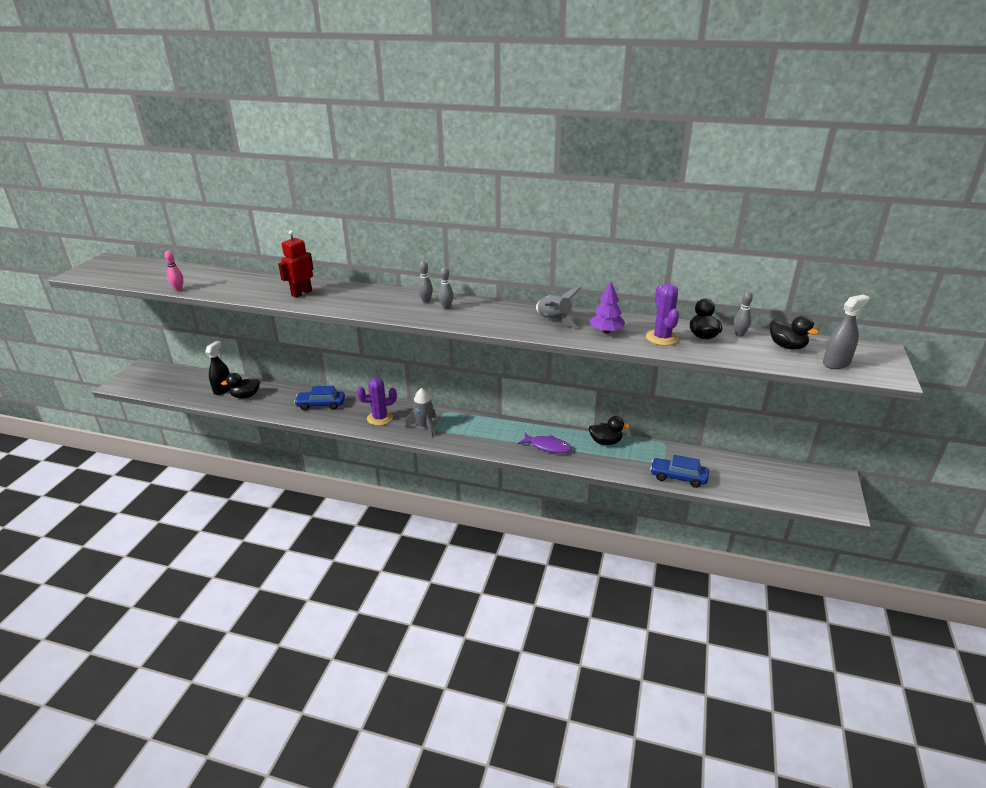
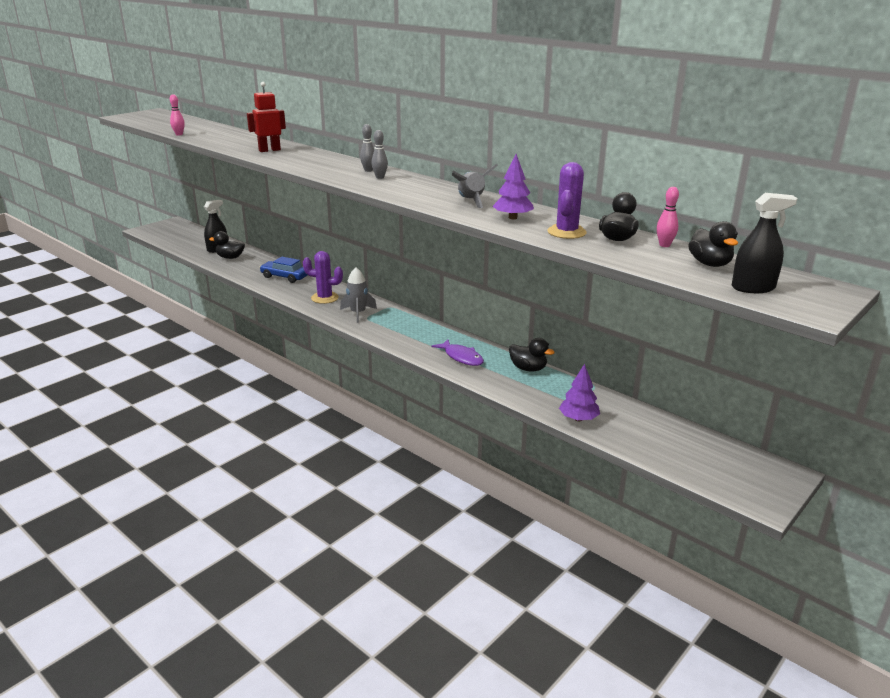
camera: 25 degrees right, 5 degrees down
blue car [650,455,709,488] -> purple tree [559,364,600,421]
grey bowling pin [734,291,753,337] -> pink bowling pin [657,187,679,247]
grey spray bottle [823,295,870,369] -> black spray bottle [732,193,797,293]

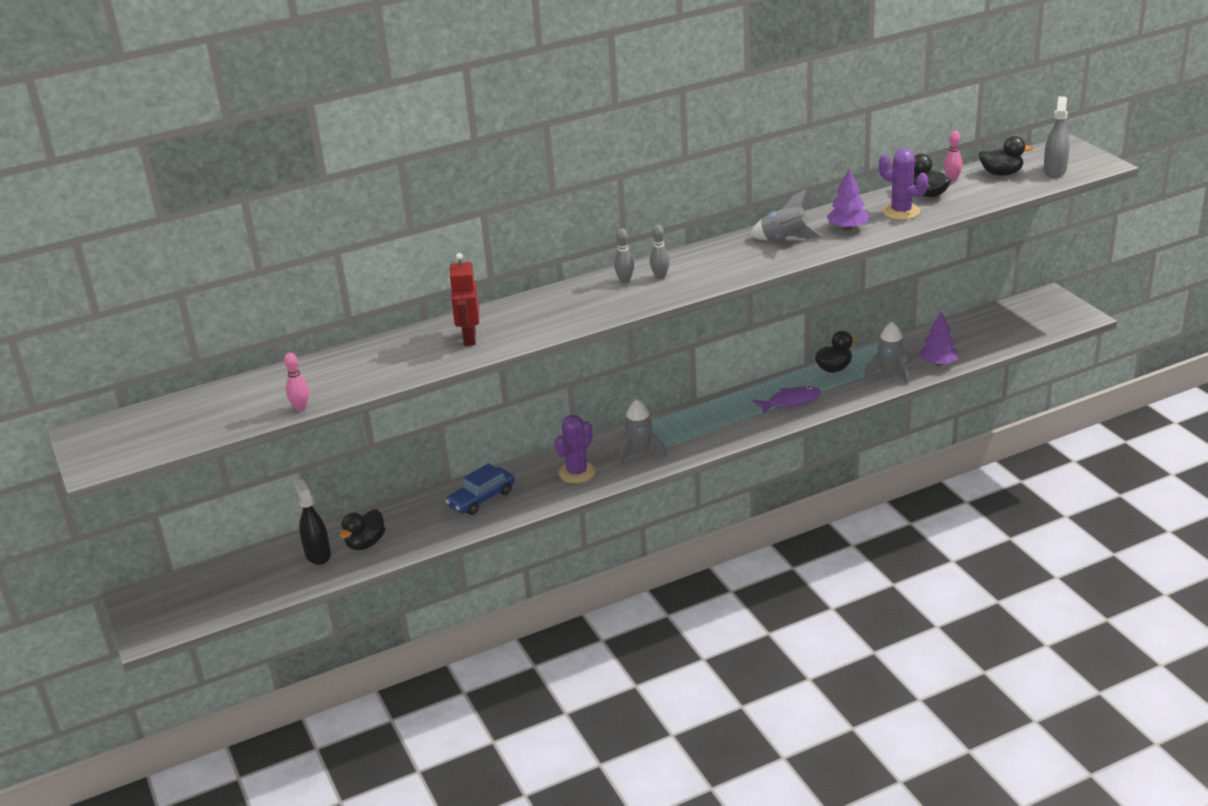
camera: 65 degrees left, 5 degrees up
black spray bottle [732,193,797,293] -> grey spray bottle [1043,96,1070,178]
none -> grey rocket [864,322,909,385]

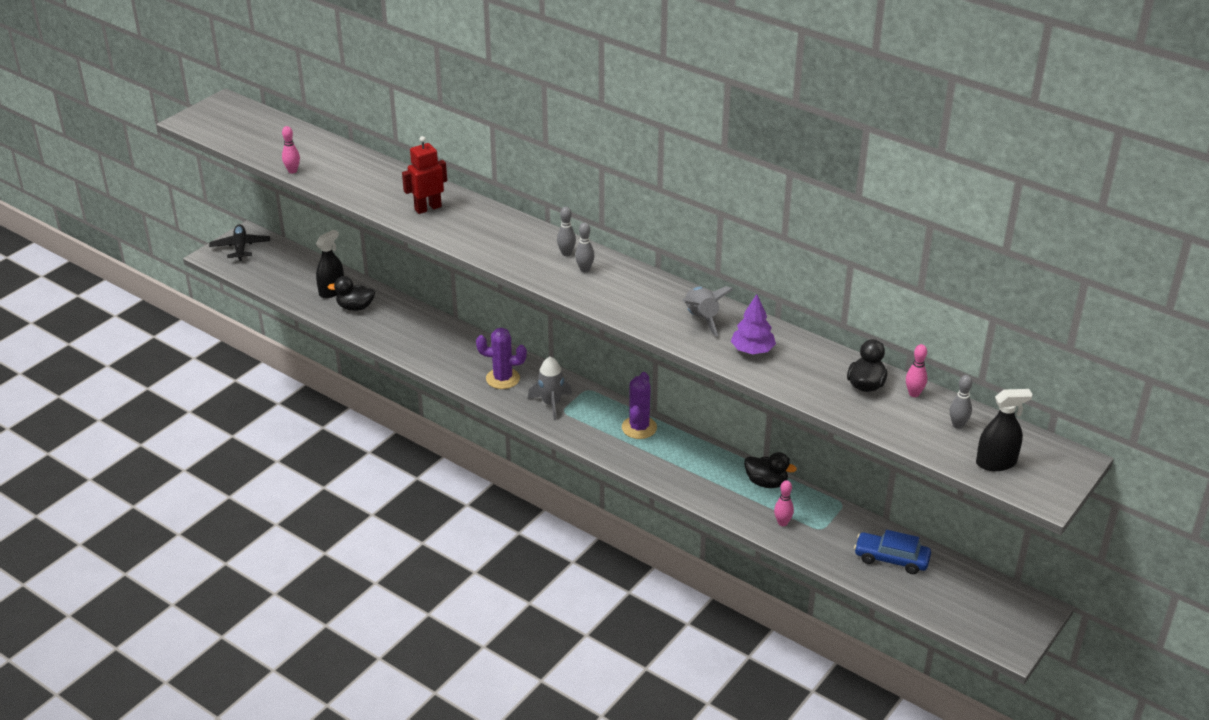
camera: 60 degrees right, 5 degrees up
blue car [445,463,515,515] -> blue car moved to [854,530,931,574]
purple fish [752,386,821,414] -> none
grey rocket [864,322,909,385] -> pink bowling pin [774,480,794,526]
purple cactus [879,149,928,220] -> purple cactus moved to [622,372,657,439]
purple tree [919,311,958,366] -> none
black duck [979,136,1033,176] -> grey bowling pin [950,375,972,429]
grey spray bottle [1043,96,1070,178] -> black spray bottle [976,389,1033,471]
none -> black plane [209,224,270,261]

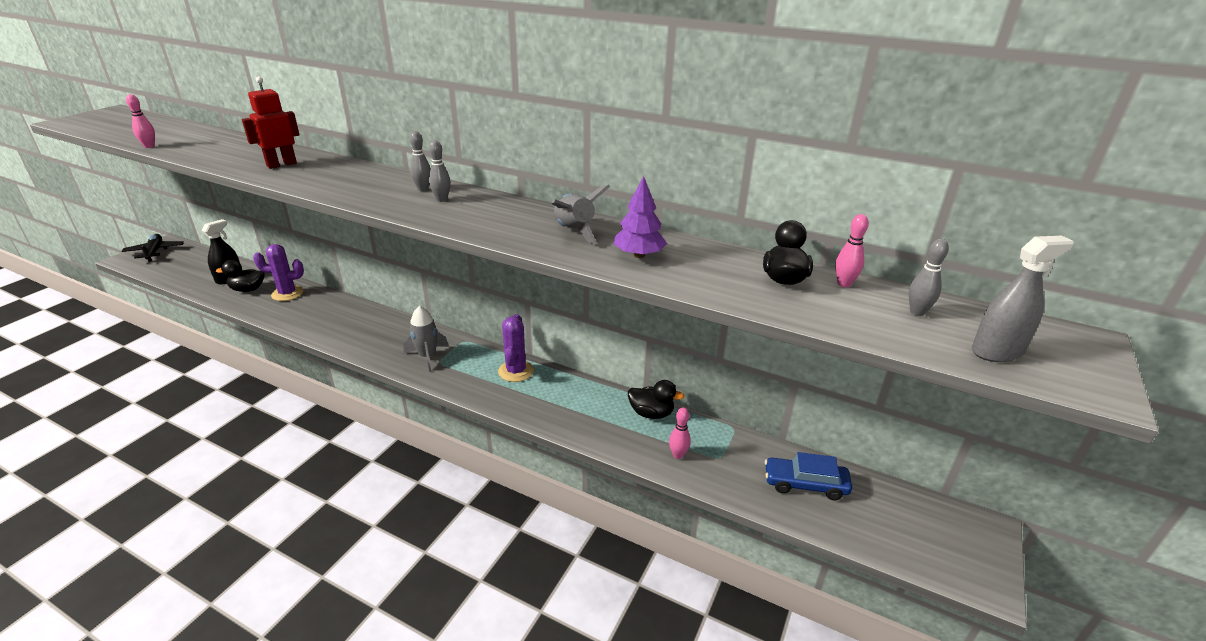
camera: 10 degrees left, 5 degrees down
purple cactus [476,328,527,389] -> purple cactus moved to [253,244,304,301]
black spray bottle [976,389,1033,471] -> grey spray bottle [972,236,1073,362]

